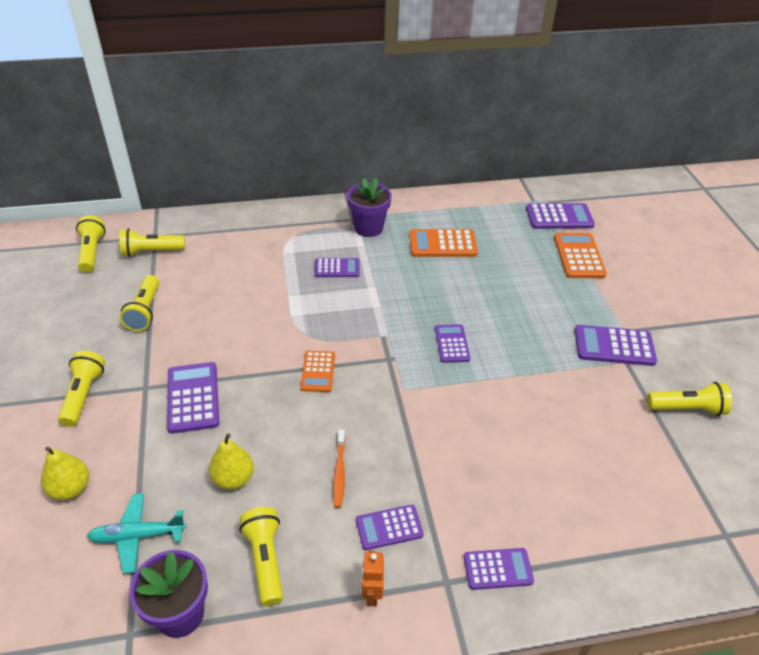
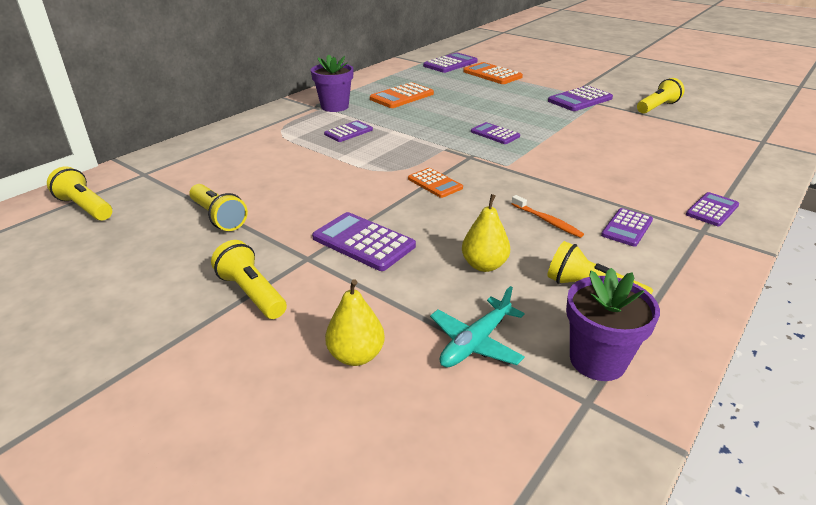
camera: 40 degrees left, 10 degrees down
yellow flashlight [119,228,185,257] -> none
orange robot [361,551,384,606] -> none

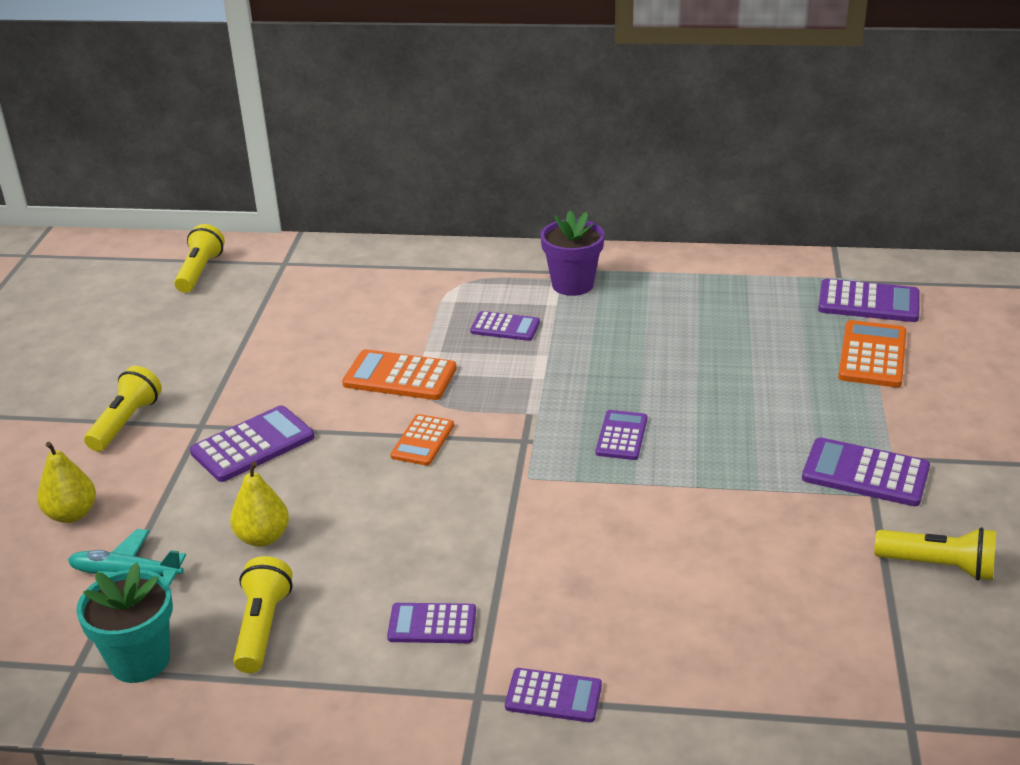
camera: 60 degrees right, 0 degrees up
yellow flashlight [189,184,248,231] -> none
purple calculator [312,212,416,271] -> purple calculator turned 45 degrees clockwise [190,405,314,482]
orange calculator [370,82,434,108] -> orange calculator moved to [342,349,457,400]
orange toothbrush [511,195,584,238] -> none
purple flower pot [566,268,660,381] -> turquoise flower pot [76,562,173,683]

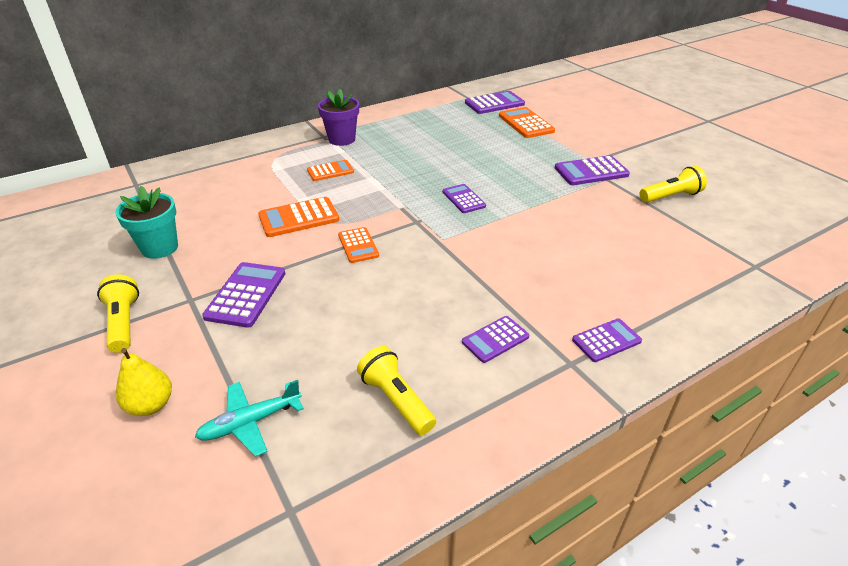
camera: 40 degrees left, 5 degrees up
turquoise flower pot [76,562,173,683] -> turquoise flower pot moved to [115,186,178,259]
yellow flashlight [174,224,225,293] -> none
yellow pear [230,461,289,547] -> none
purple calculator [470,311,540,341] -> orange calculator [307,160,354,181]

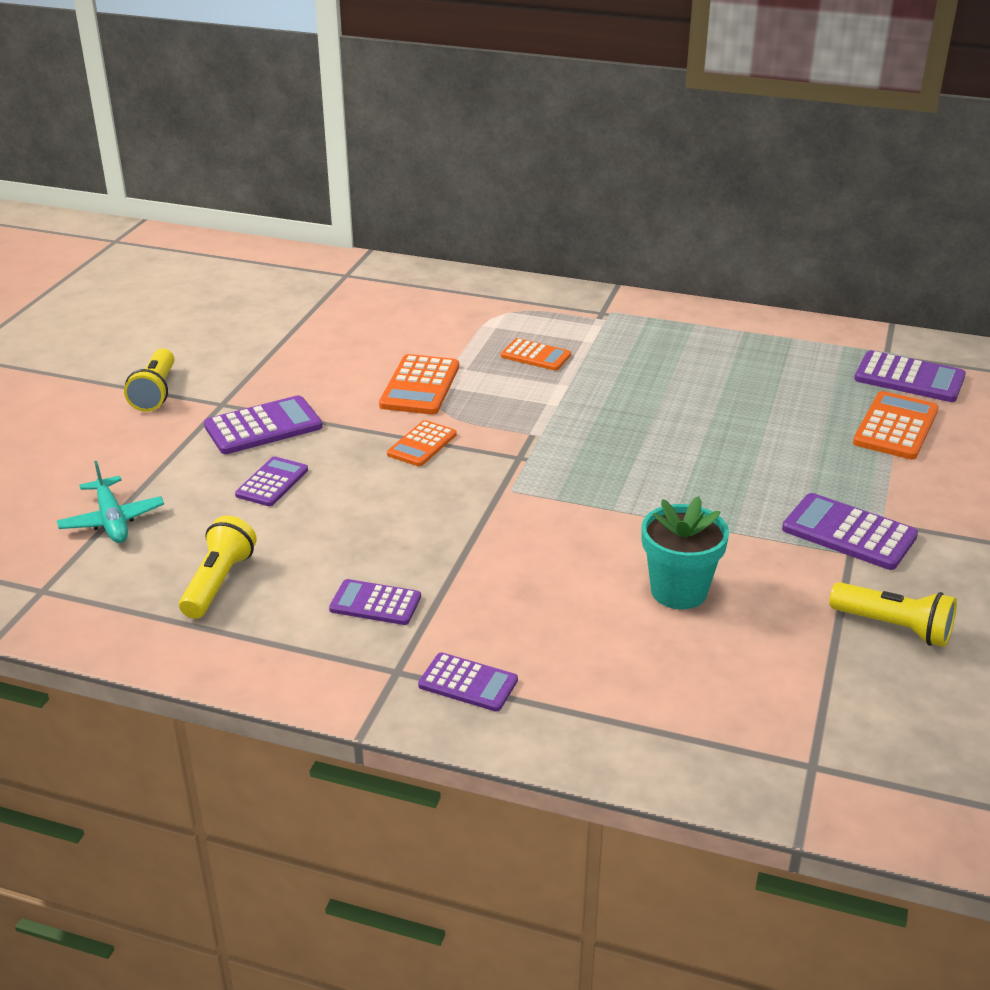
camera: 50 degrees right, 5 degrees down
yellow flashlight [97,274,139,353] -> yellow flashlight turned 150 degrees clockwise [124,348,174,412]
turquoise flower pot [115,186,178,259] -> turquoise flower pot moved to [641,496,729,609]
yellow pear [116,348,172,416] -> none
turquoise plane [195,380,304,457] -> turquoise plane turned 135 degrees counterclockwise [57,461,164,543]
orange calculator [258,197,339,237] -> orange calculator turned 105 degrees counterclockwise [379,354,459,415]
purple flower pot [318,89,359,146] -> none
purple calculator [443,184,486,213] -> purple calculator moved to [235,456,308,506]

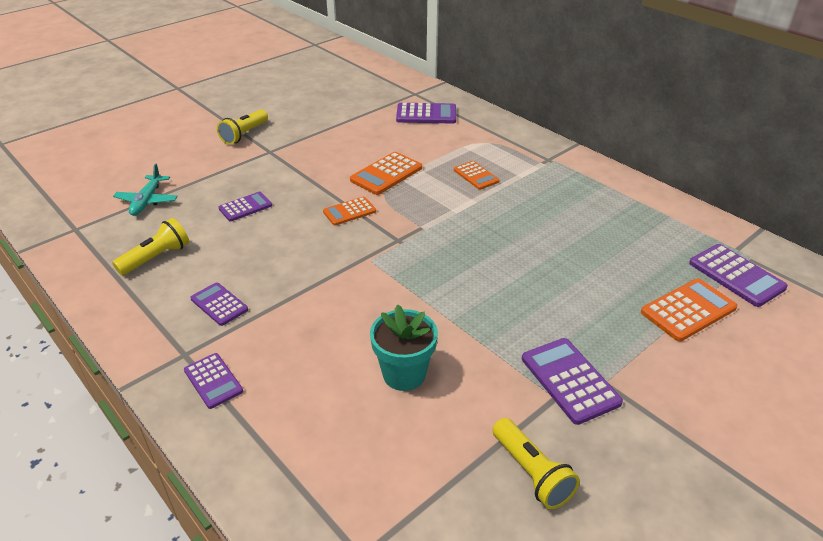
camera: 30 degrees right, 5 degrees up
purple calculator [204,395,322,454] -> purple calculator moved to [396,103,456,124]

